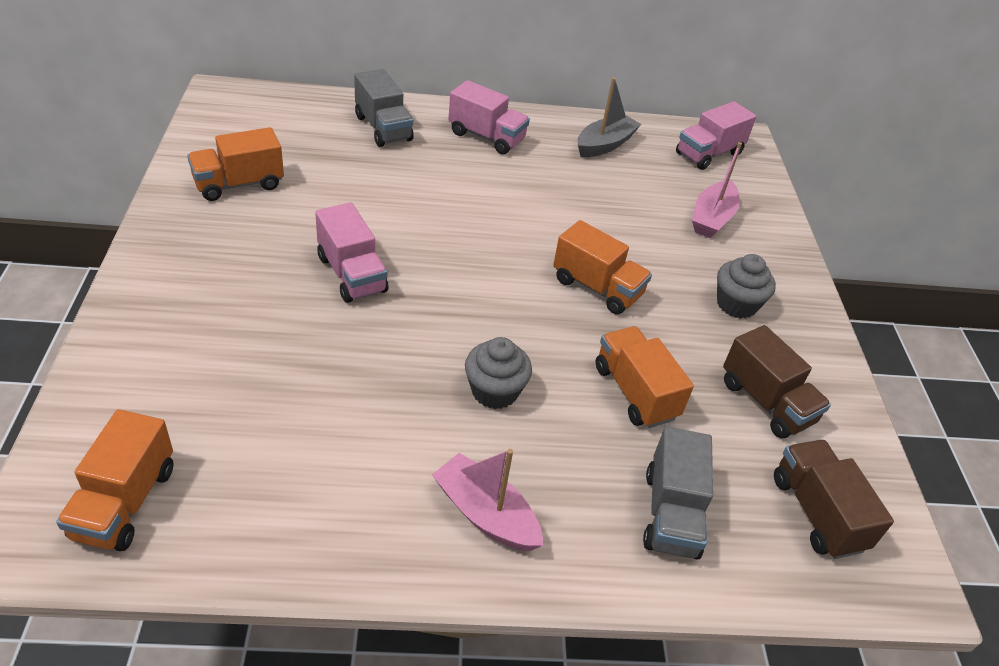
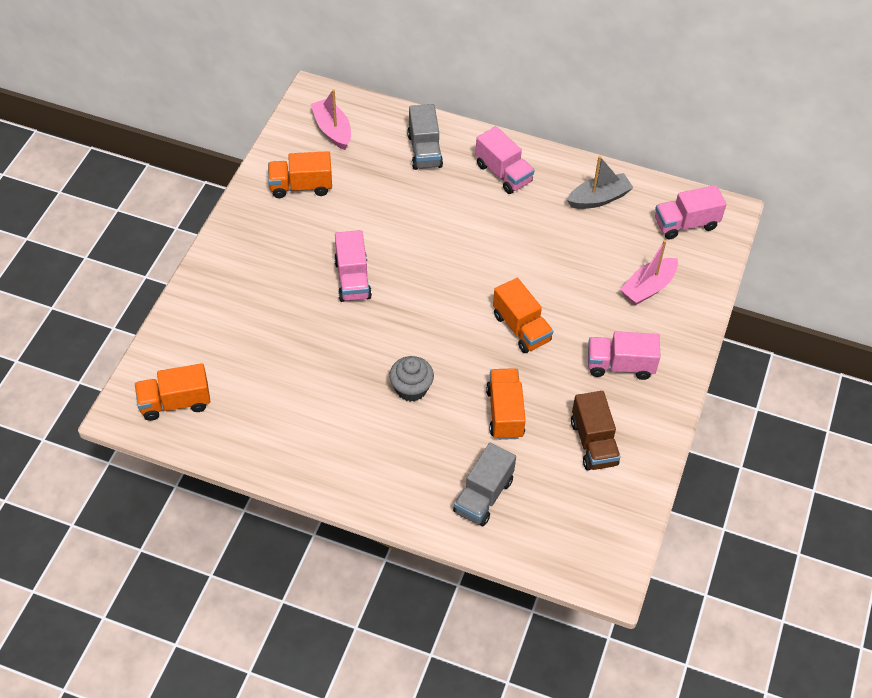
camera: 25 degrees right, 10 degrees up
orange truck [56,409,174,551] -> orange truck turned 45 degrees clockwise [135,363,210,421]
pink boat [432,449,543,551] -> pink boat moved to [311,89,351,150]
grey cupcake [717,254,776,318] -> pink truck [588,331,660,380]
brown truck [774,440,894,559] -> none

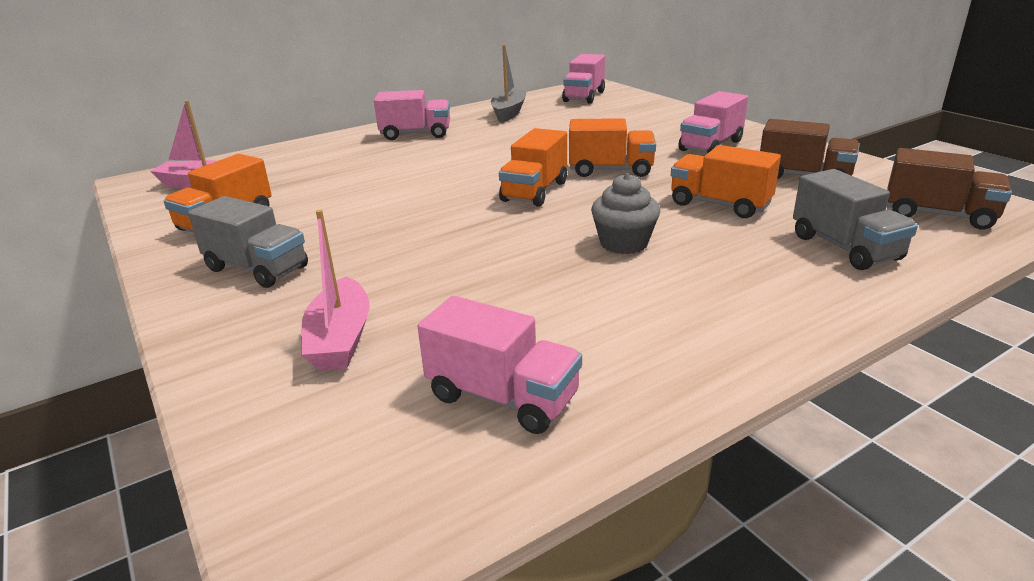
camera: 50 degrees left, 25 degrees down
orange truck [135,363,210,421] -> orange truck moved to [499,128,567,207]
pink truck [334,230,372,302] -> pink truck moved to [418,296,582,434]
grey truck [407,104,443,170] -> grey truck moved to [188,196,308,288]
pink boat [620,240,678,305] -> pink boat moved to [301,210,370,371]
none -> brown truck [887,148,1012,229]

